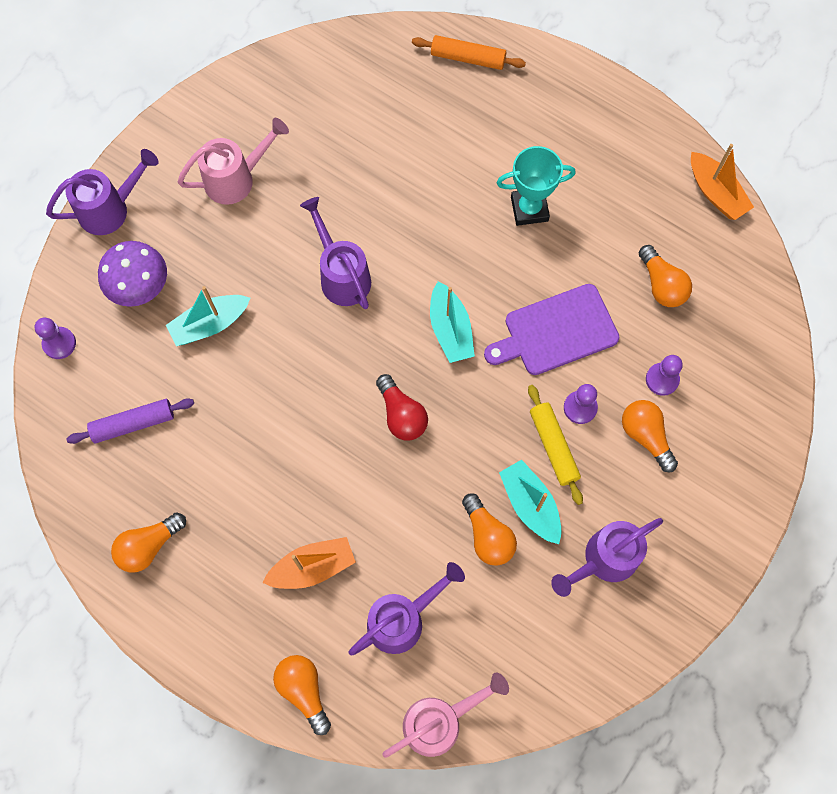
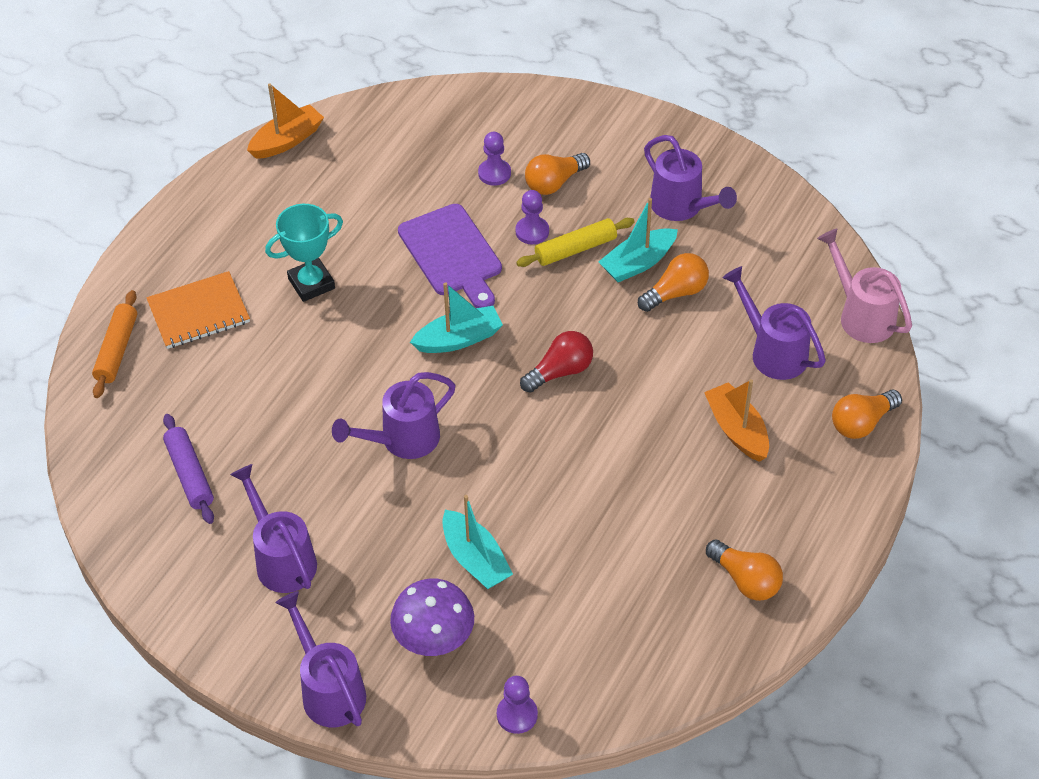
camera: 95 degrees left, 20 degrees down
purple rolling pin [66,398,194,444] -> purple rolling pin moved to [163,414,214,524]
pink watering can [178,118,289,205] -> purple watering can [230,464,317,593]
turquoise trophy [497,146,576,226] -> turquoise trophy turned 75 degrees clockwise [265,204,343,302]
orange light bulb [639,245,692,307] -> none
none -> orange notebook [146,271,250,349]

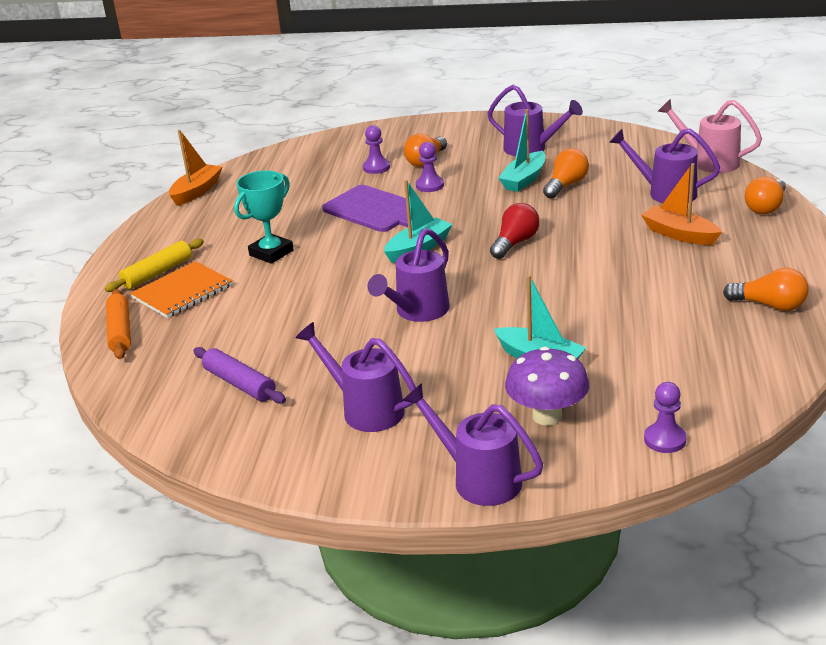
camera: 20 degrees left, 20 degrees down
yellow rolling pin [516,218,635,267] -> yellow rolling pin moved to [105,239,204,292]

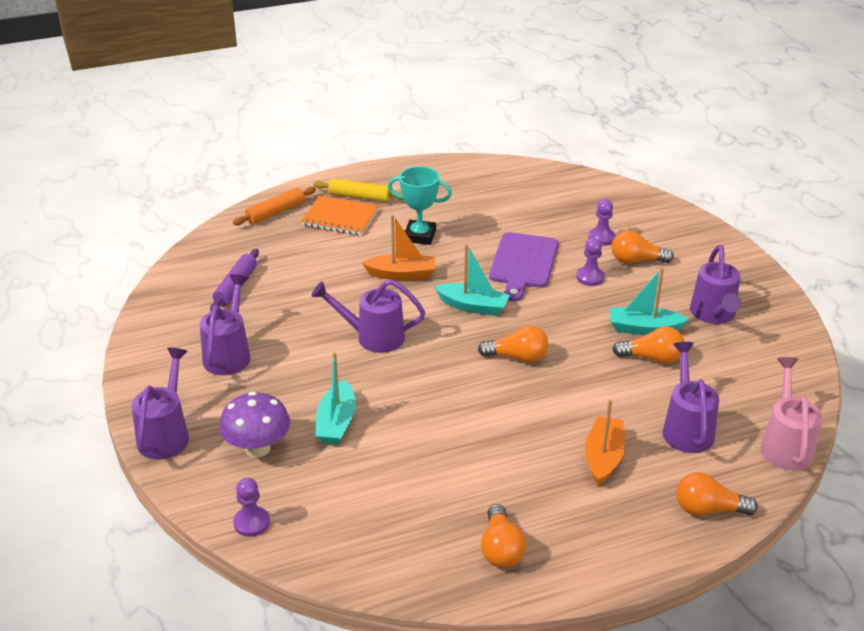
camera: 60 degrees right, 5 degrees up
orange boat [169,130,222,206] -> orange boat moved to [362,215,435,280]
red light bulb [490,203,540,259] -> orange light bulb [478,325,548,363]

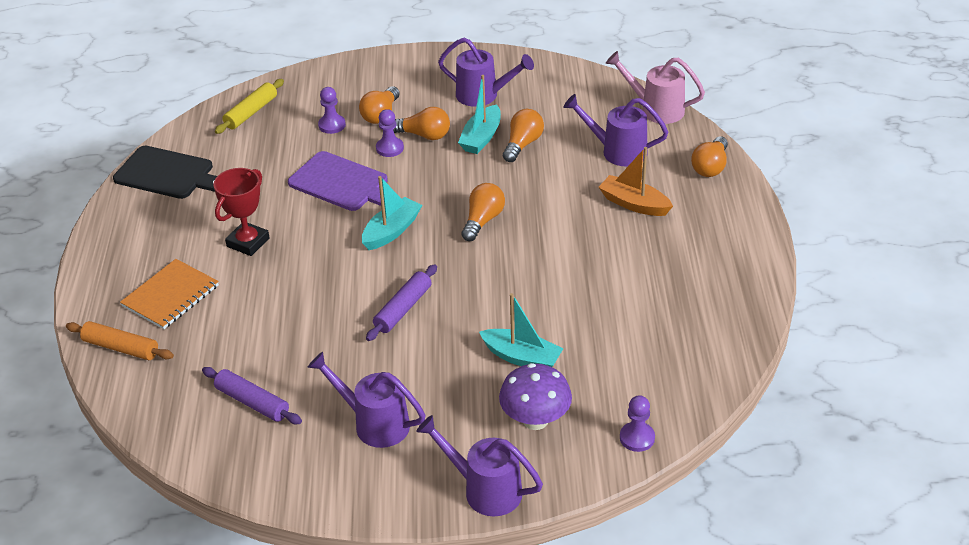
camera: 70 degrees left, 5 degrees up
orange rolling pin [233,187,316,225] -> orange rolling pin turned 45 degrees counterclockwise [66,321,174,360]
purple watering can [311,279,425,353] -> purple rolling pin [366,264,437,341]
yellow rolling pin [313,178,403,202] -> yellow rolling pin moved to [215,79,284,134]
orange boat [362,215,435,280] -> none
turquoise trophy [388,166,452,245] -> red trophy [213,168,270,256]
orange light bulb [481,504,526,568] -> orange light bulb moved to [393,107,450,140]
none -> black cutting board [113,146,217,199]

